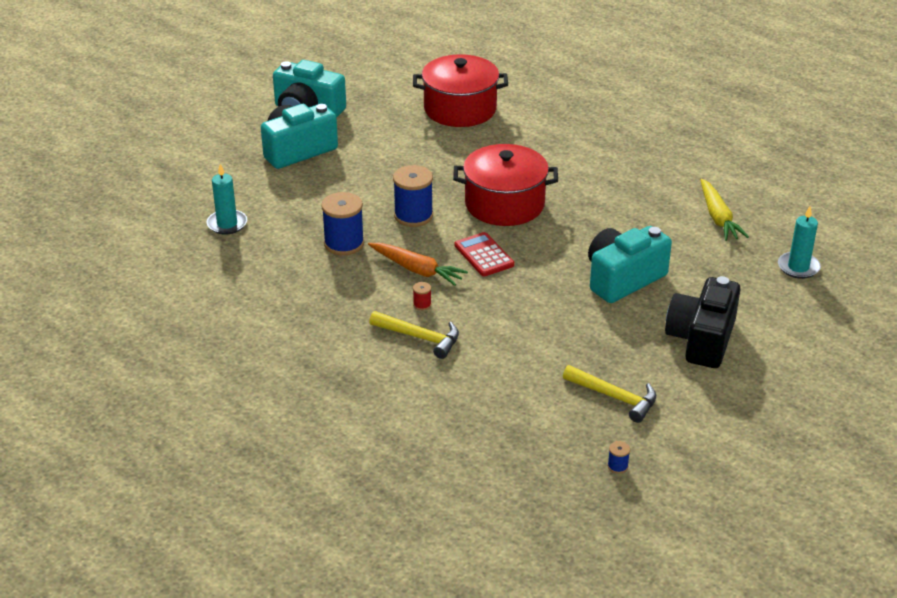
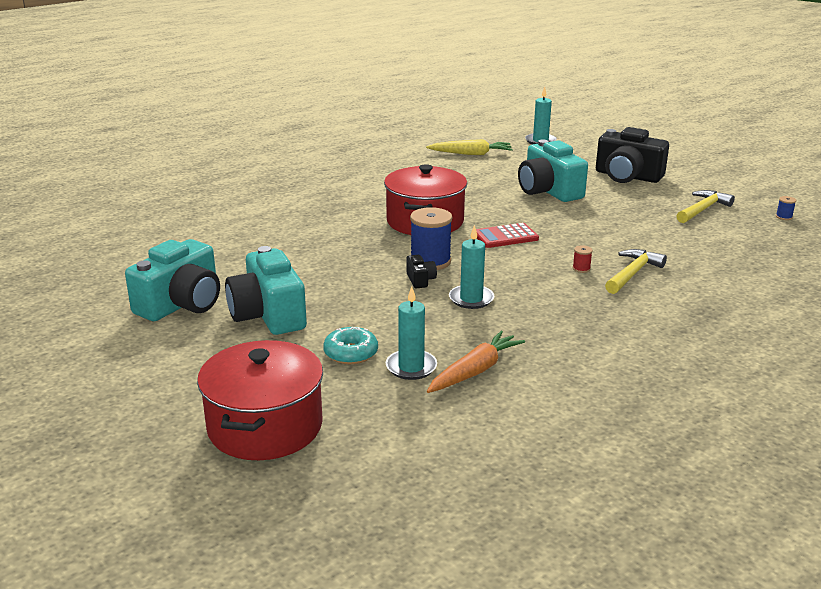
camera: 80 degrees left, 10 degrees down
blue spool [321,192,364,255] -> turquoise candle [449,225,494,309]
orange carrot [368,243,468,286] -> orange carrot moved to [427,331,525,393]
red pot [413,54,508,127] -> red pot moved to [197,340,323,460]
none -> turquoise donut [323,327,378,364]
none -> black camera [406,255,437,288]

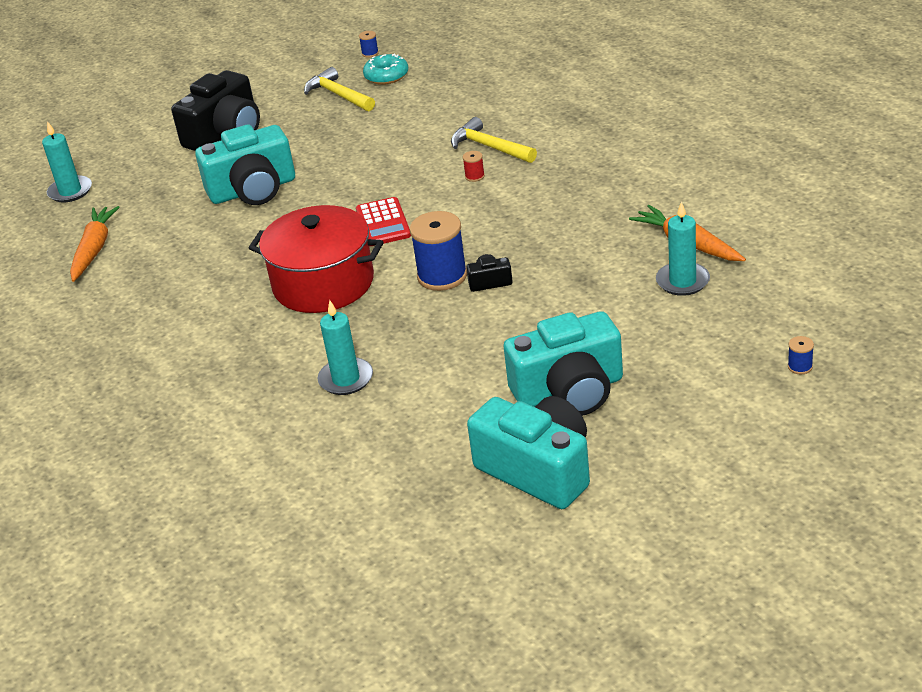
camera: 80 degrees left, 10 degrees up
red pot [197,340,323,460] -> blue spool [788,336,814,374]
turquoise donut [323,327,378,364] -> turquoise donut moved to [363,54,408,85]
yellow carrot [426,139,513,155] -> orange carrot [70,206,120,282]
turquoise candle [449,225,494,309] -> turquoise candle moved to [318,300,373,395]

